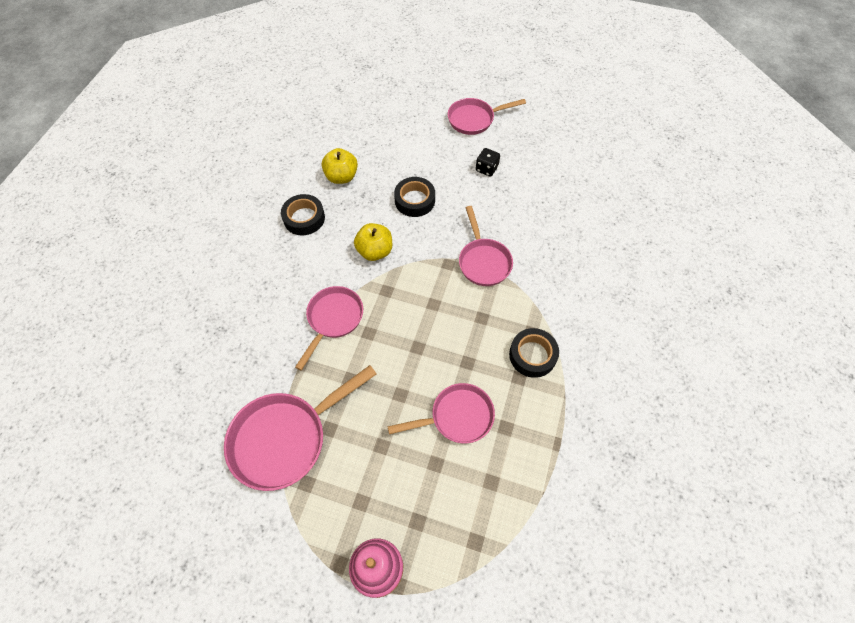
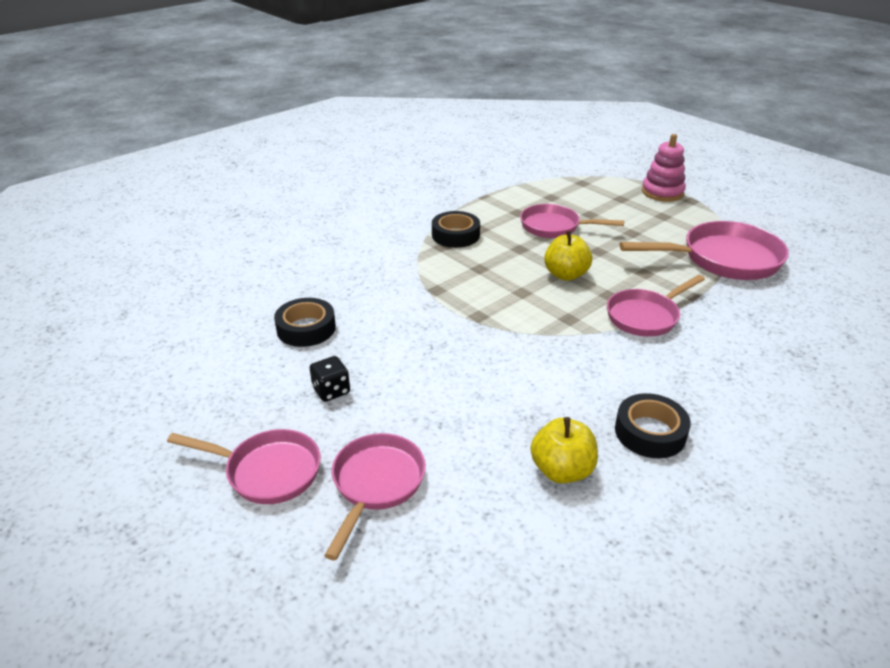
camera: 150 degrees left, 25 degrees down
yellow apple [354,223,392,261] -> yellow apple moved to [544,231,592,281]
black tape [394,177,435,217] -> black tape moved to [274,298,336,347]
pink pan [459,206,513,286] -> pink pan moved to [324,433,426,560]

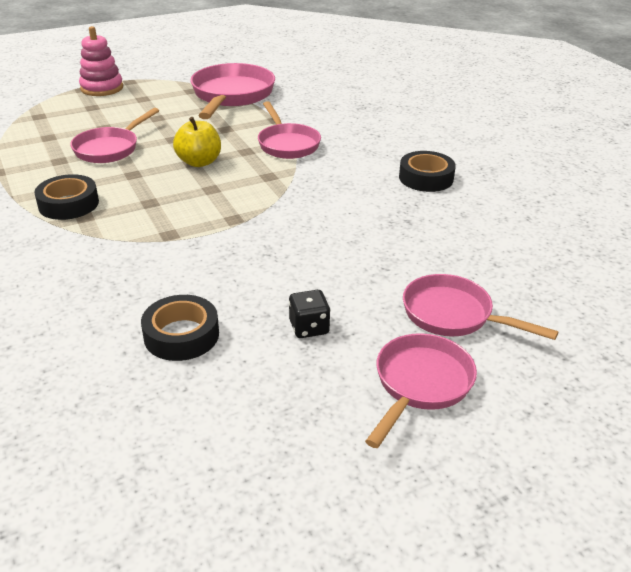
camera: 75 degrees left, 0 degrees up
yellow apple [531,417,598,483] -> none

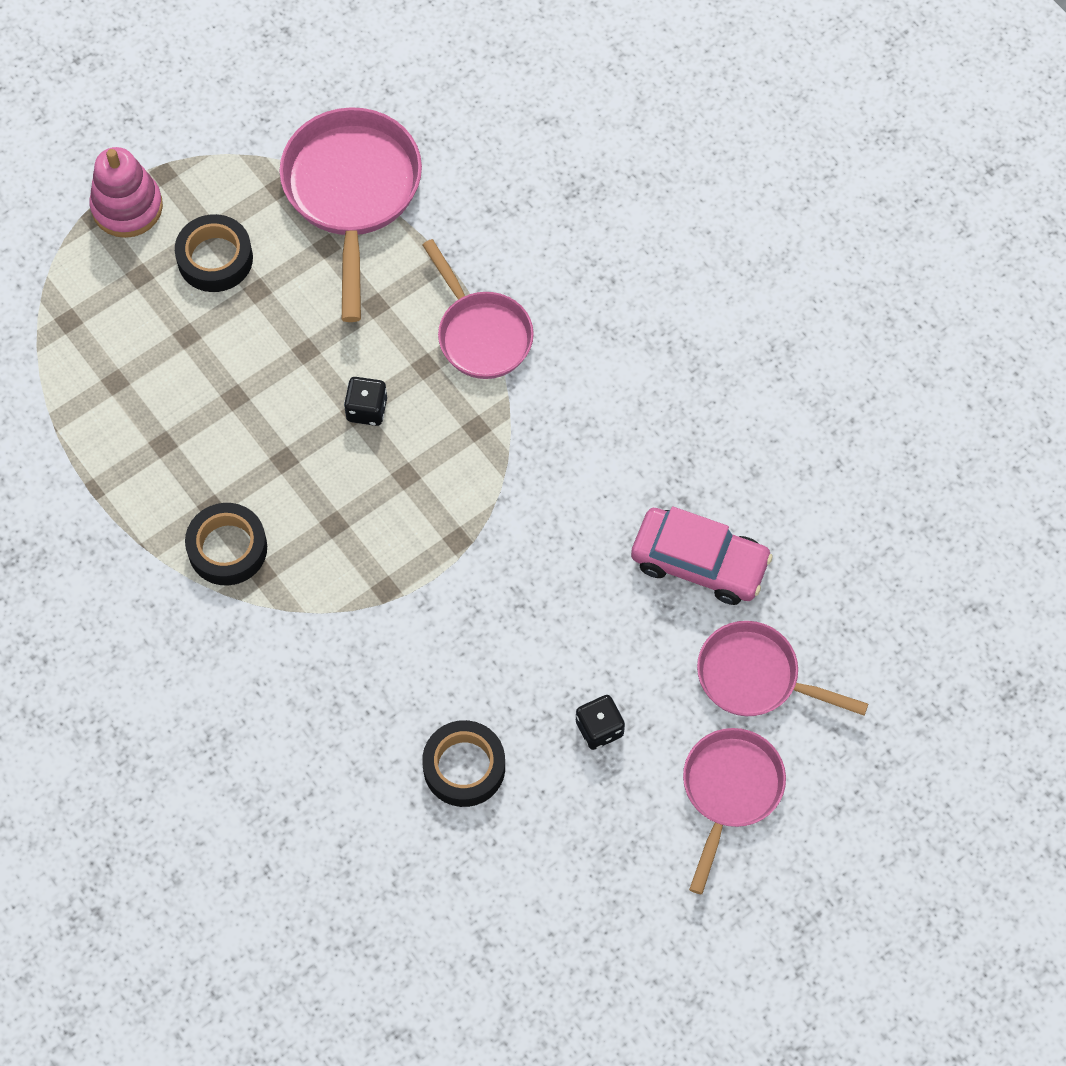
camera: 10 degrees left, 30 degrees up
pink pan [70,108,159,163] -> none
yellow apple [173,117,221,167] -> black dice [344,377,387,426]
black tape [399,151,456,192] -> black tape moved to [175,214,253,292]
none -> pink car [631,506,773,605]

